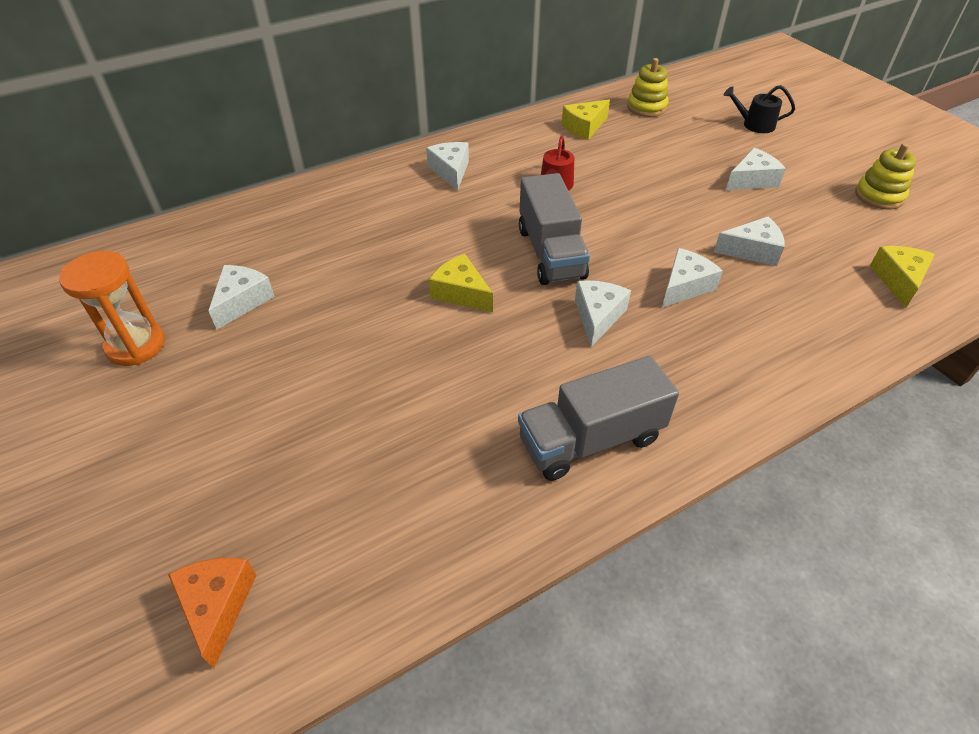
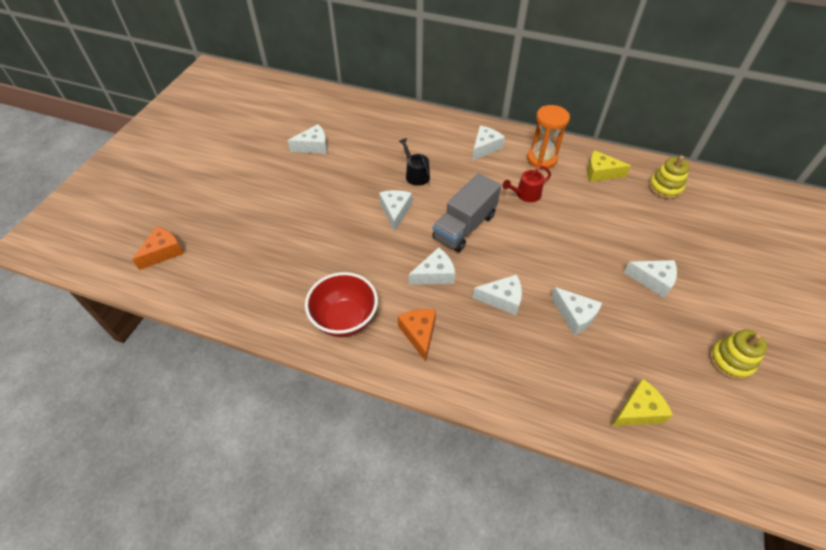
camera: 50 degrees right, 5 degrees up
orange hourglass [59,251,165,366] -> orange hourglass moved to [527,105,570,169]
yellow cheese [429,254,493,312] -> white cheese [379,190,412,232]
grey truck [518,356,679,481] -> red bowl [305,272,378,337]
black watering can [724,85,795,133] -> black watering can moved to [399,138,430,186]
none -> orange cheese [398,309,436,361]

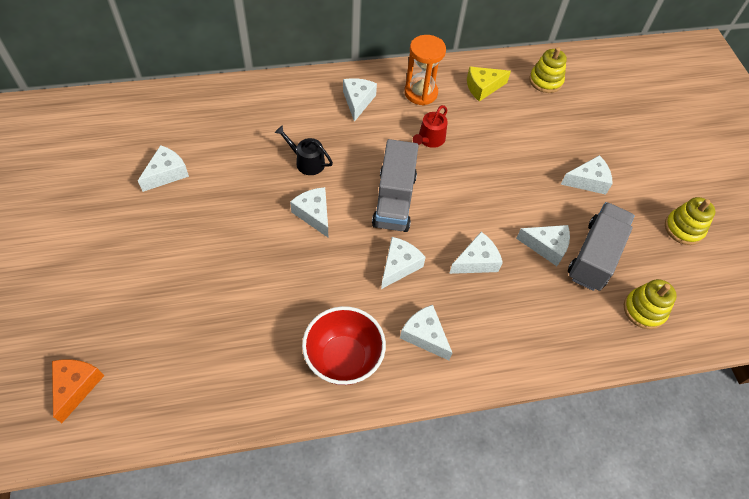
camera: 35 degrees left, 5 degrees up
orange cheese [398,309,436,361] -> white cheese [400,305,452,360]
yellow cheese [612,378,673,426] -> yellow stacking toy [624,279,677,329]
none -> grey truck [568,202,635,291]

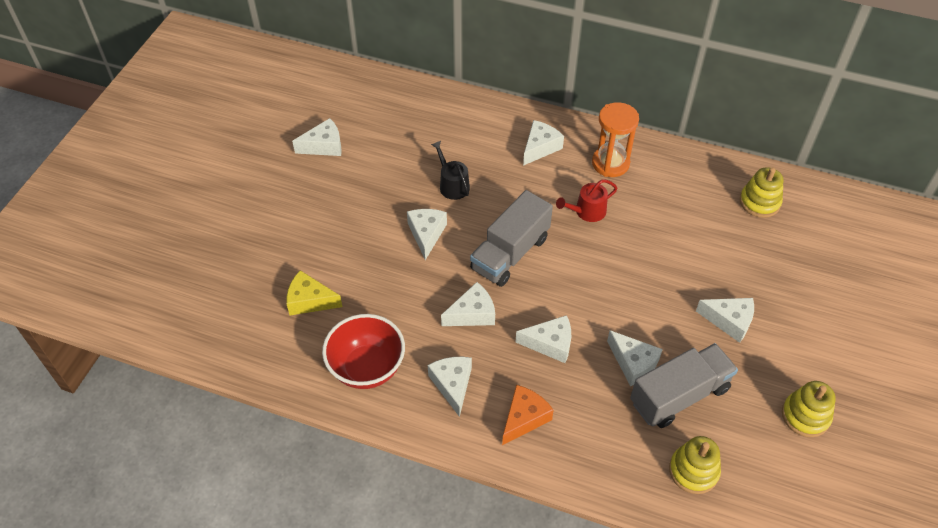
camera: 35 degrees right, 5 degrees down
orange cheese [52,359,104,423] -> orange cheese moved to [502,385,554,445]
yellow cheese [467,67,511,101] -> yellow cheese moved to [286,270,342,315]

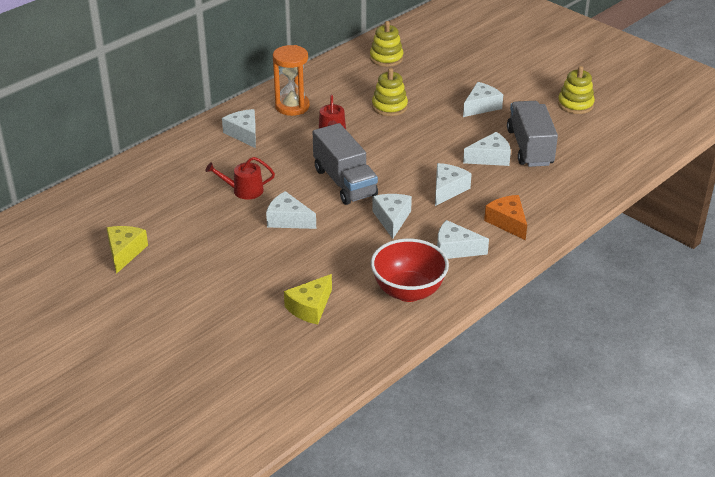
camera: 65 degrees left, 15 degrees down
white cheese [292,118,342,156] -> yellow cheese [106,226,148,274]
black watering can [431,141,470,200] -> red watering can [206,157,275,200]
yellow stacking toy [669,436,721,494] -> yellow stacking toy moved to [372,68,408,116]

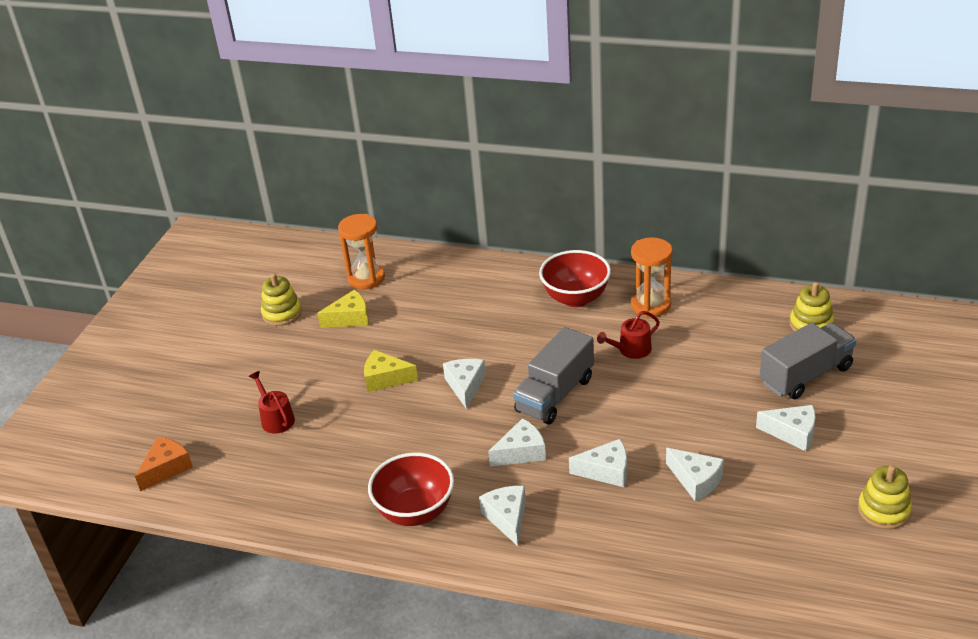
camera: 65 degrees right, 0 degrees up
red watering can [206,157,275,200] -> red watering can moved to [249,371,295,434]
white cheese [222,109,256,148] -> red bowl [539,250,611,307]
yellow cheese [284,274,332,324] -> yellow cheese moved to [364,350,418,392]
yellow stacking toy [372,68,408,116] -> yellow stacking toy moved to [261,273,302,326]
orange cheese [484,195,527,240] -> orange cheese moved to [135,437,193,491]
grey truck [507,101,558,167] -> grey truck moved to [760,323,856,399]
none -> orange hourglass [338,214,385,289]

